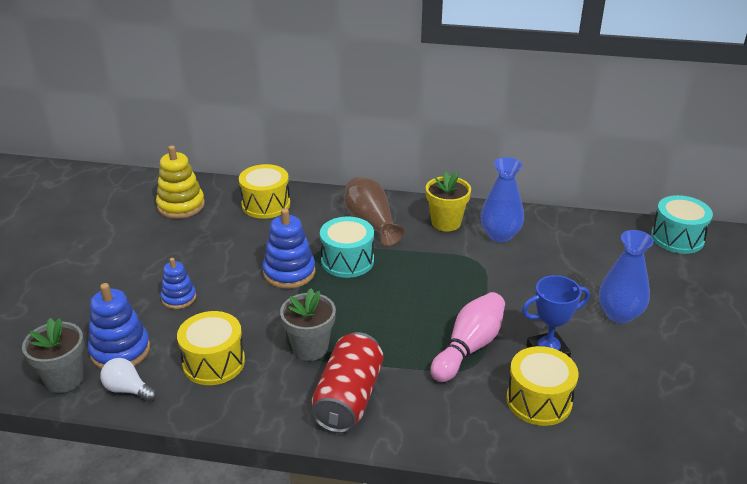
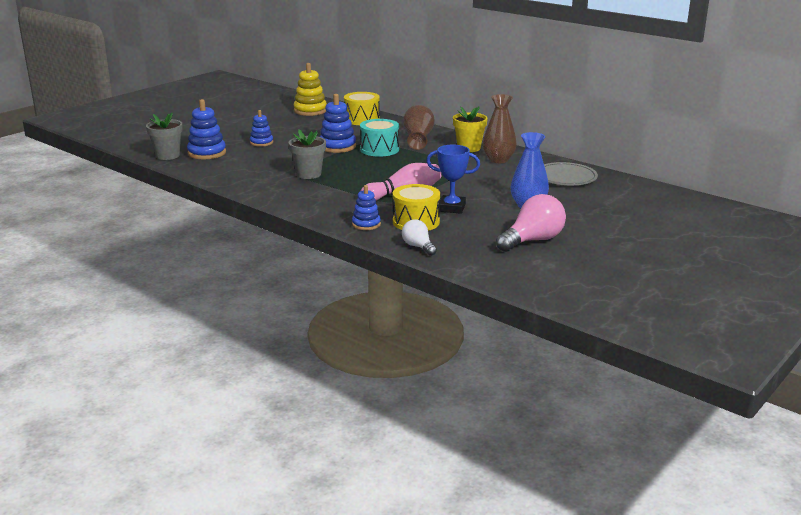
camera: 30 degrees right, 10 degrees down
white light bulb [100,358,157,402] -> white light bulb moved to [402,219,437,256]
yellow drum [177,311,245,385] -> none
red can [311,332,384,433] -> none
blue vase [481,157,524,242] -> brown vase [483,94,517,163]
turquoise drum [651,195,713,254] -> none
none -> blue stacking toy [352,185,381,230]
none -> pink light bulb [496,194,566,252]
none -> grey plate [544,162,598,185]

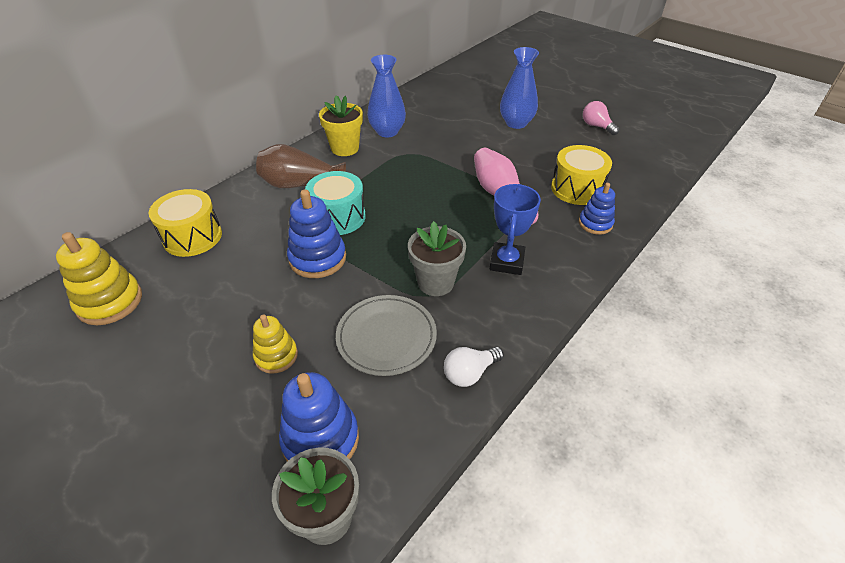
camera: 90 degrees left, 20 degrees up
blue stacking toy [250,110,273,147] -> yellow stacking toy [253,314,298,374]
white light bulb [402,219,437,256] -> white light bulb moved to [444,347,504,387]
blue trophy [426,145,480,214] -> blue trophy moved to [490,184,541,275]
brown vase [483,94,517,163] -> blue vase [367,55,406,137]
pink light bulb [496,194,566,252] -> pink light bulb [583,101,619,135], size x0.57
grey plate [544,162,598,185] -> grey plate moved to [336,295,437,376]

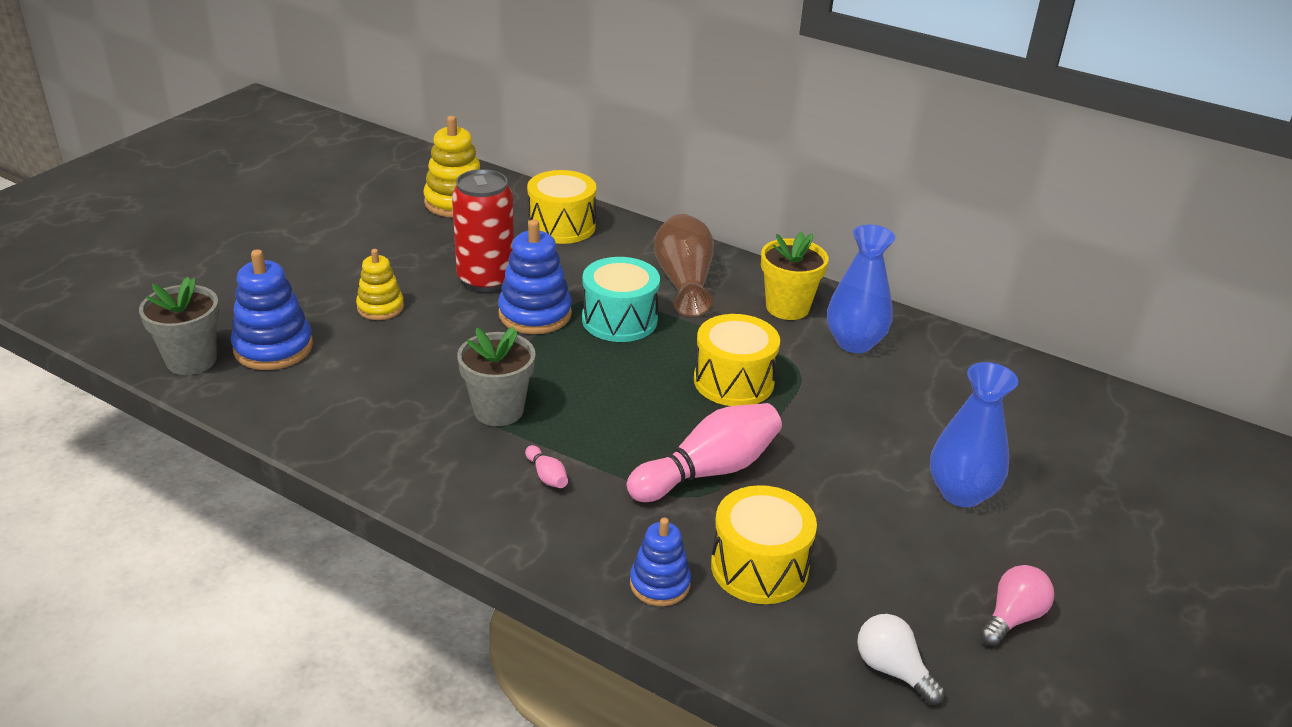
camera: 80 degrees right, 10 degrees down
grey plate [336,295,437,376] -> none
white light bulb [444,347,504,387] -> white light bulb moved to [857,614,945,705]
blue trophy [490,184,541,275] -> pink bowling pin [525,445,568,488]
none -> red can [452,169,514,292]
none -> yellow drum [694,314,780,406]

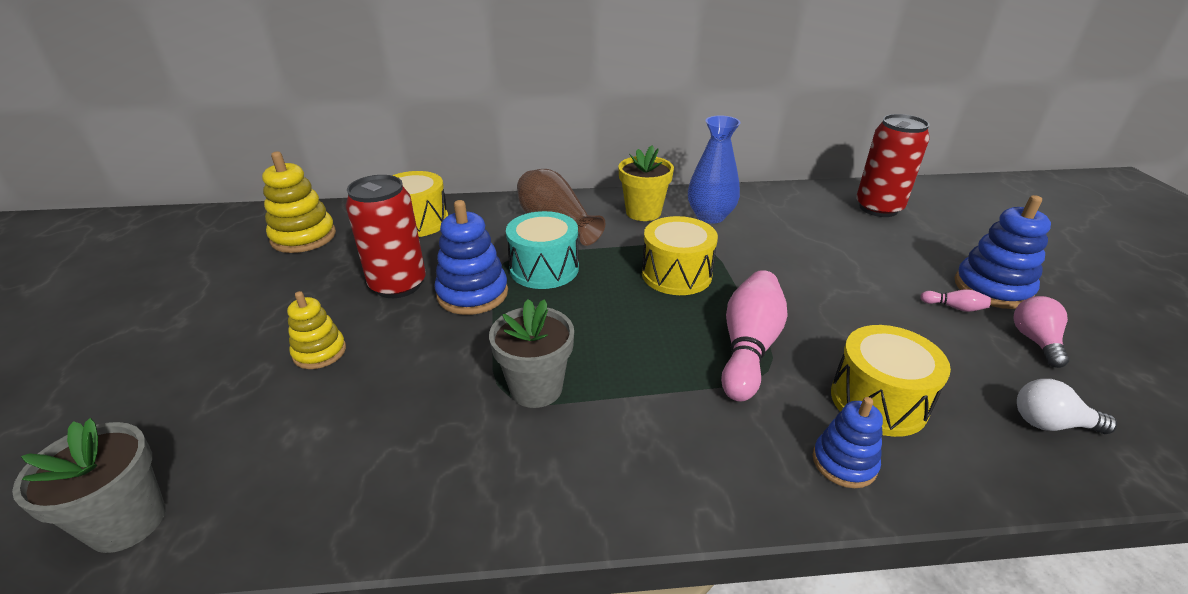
camera: 35 degrees left, 0 degrees up
blue stacking toy [231,249,313,370] -> blue stacking toy moved to [955,195,1051,309]
pink bowling pin [525,445,568,488] -> pink bowling pin moved to [920,289,991,312]
blue vase [930,362,1018,507] -> none
none -> red can [856,114,930,217]

